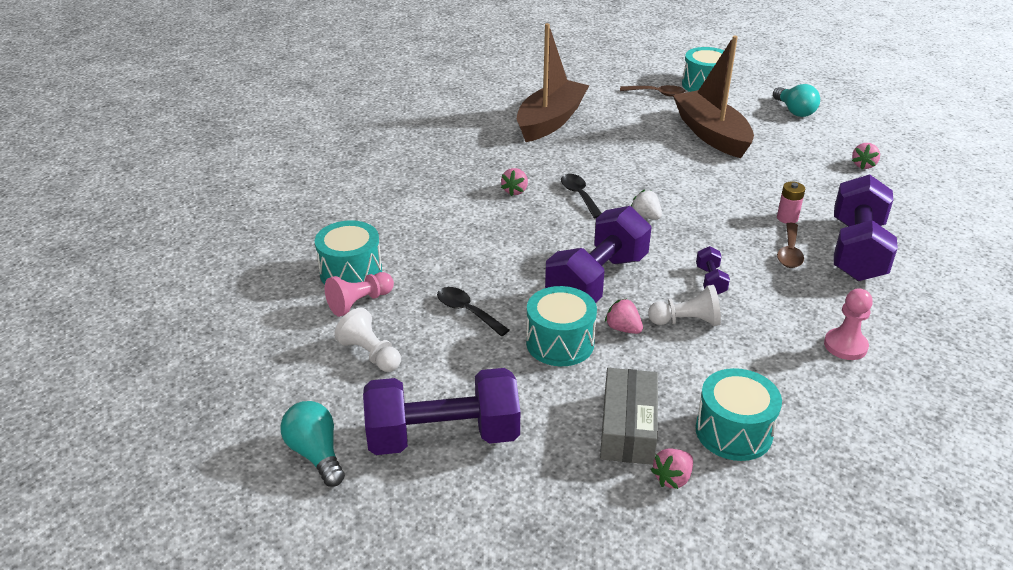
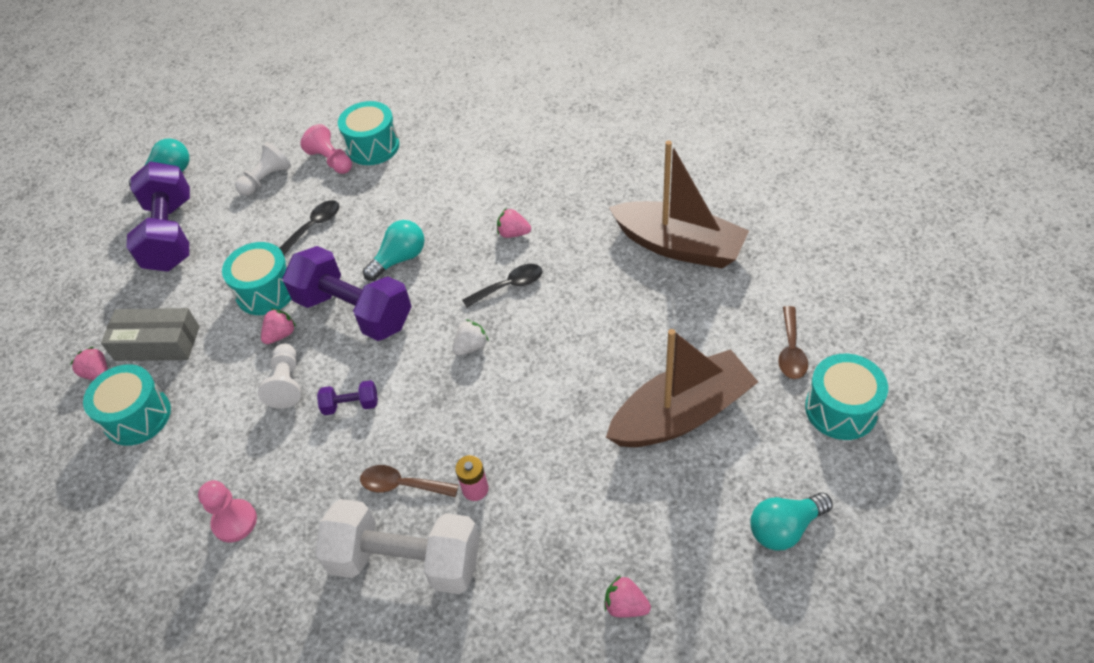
camera: 90 degrees right, 15 degrees up
purple dumbbell [834,174,898,281] -> white dumbbell [315,499,479,594]
none -> turquoise light bulb [363,220,425,281]

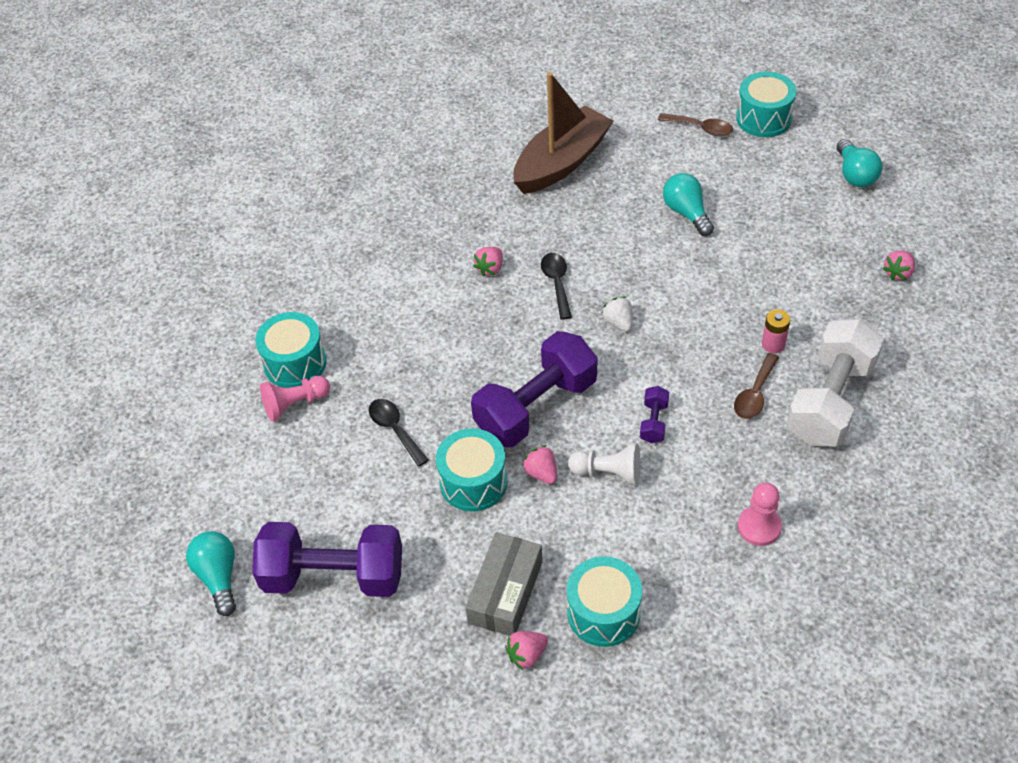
camera: 75 degrees left, 0 degrees up
white pawn [235,142,291,196] -> none
turquoise light bulb [363,220,425,281] -> turquoise light bulb moved to [663,173,714,236]
brown boat [606,329,758,447] -> none

